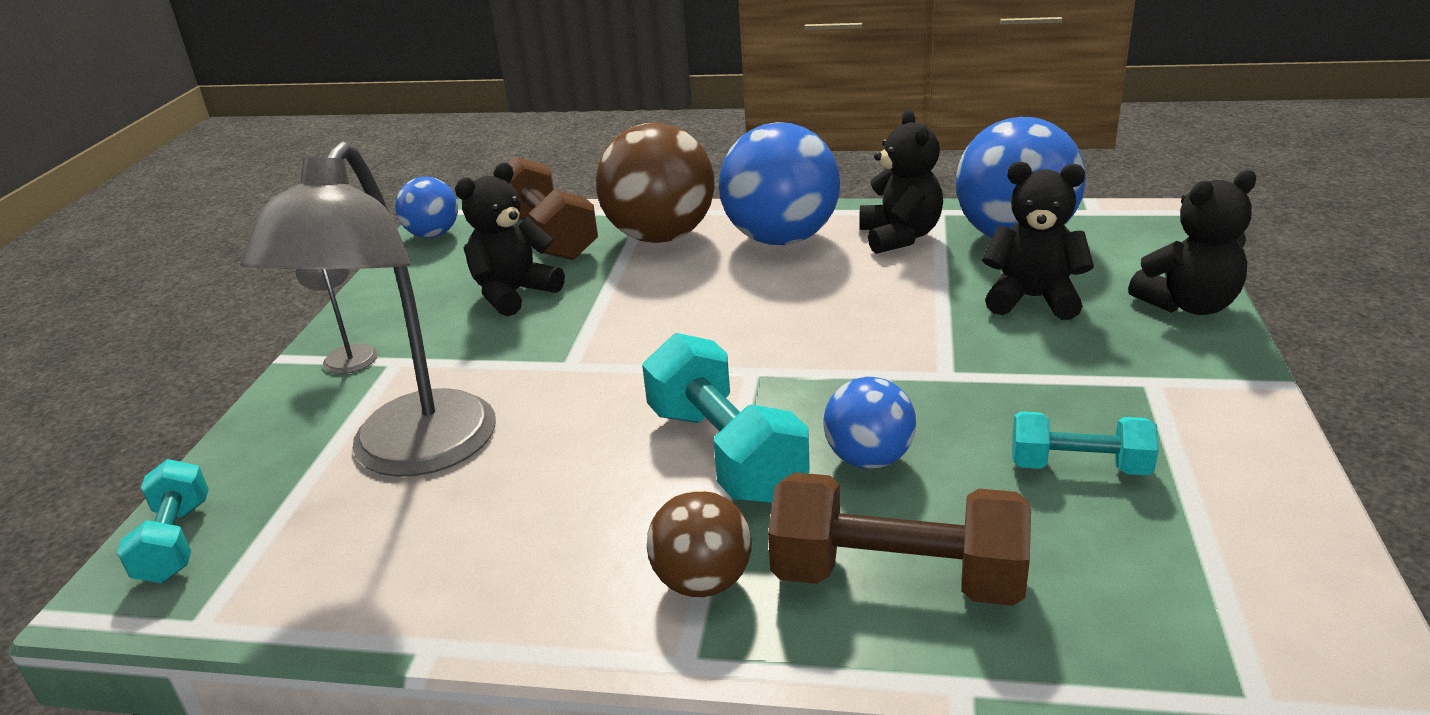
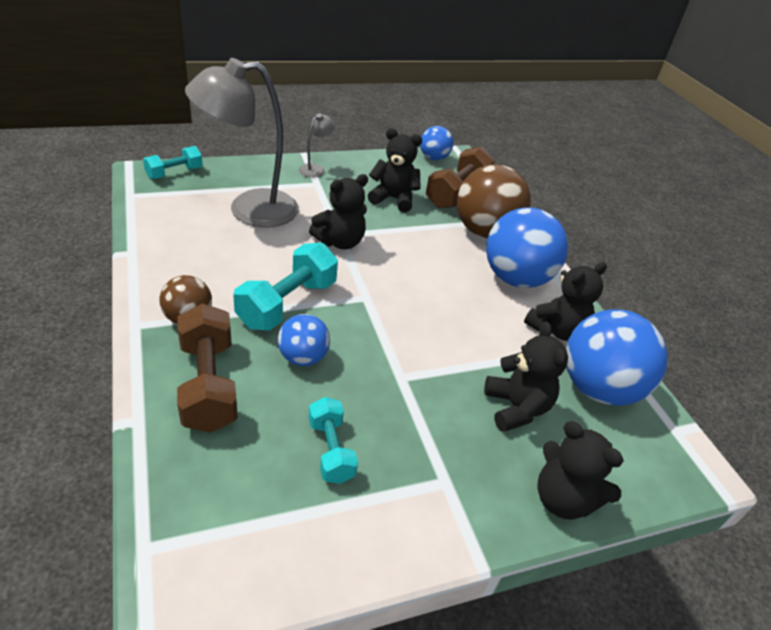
camera: 55 degrees right, 10 degrees up
none -> black teddy bear [309,174,368,249]

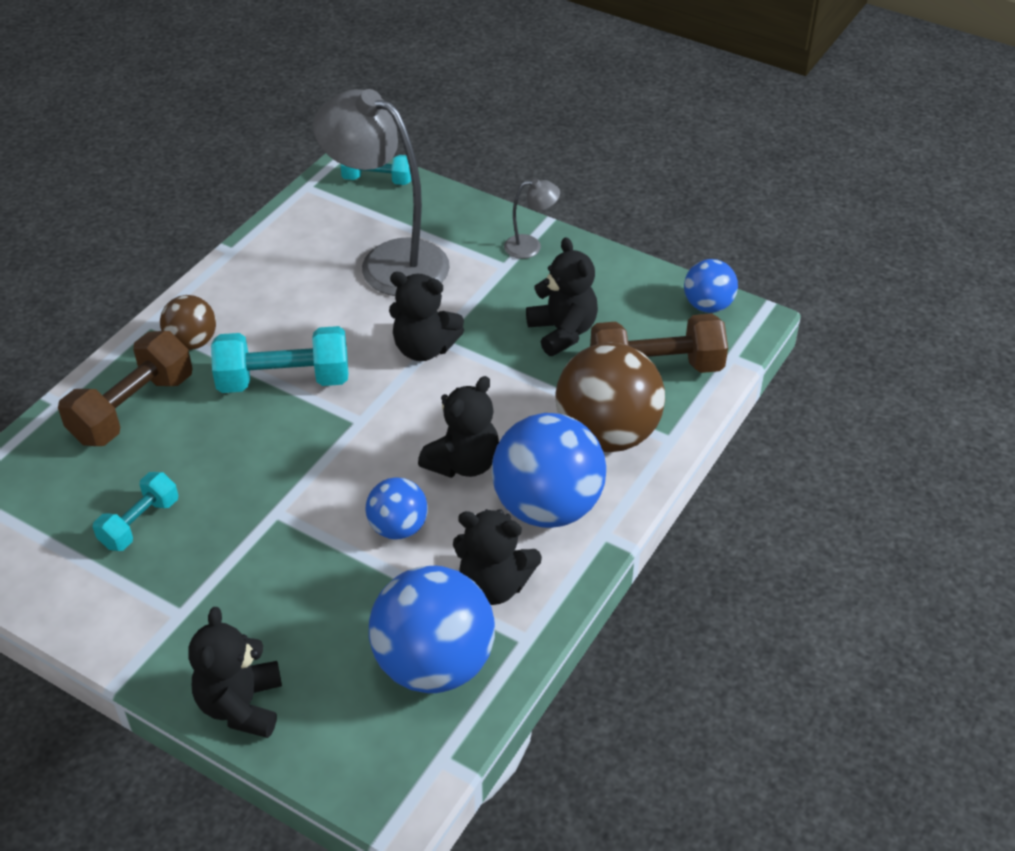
camera: 55 degrees right, 5 degrees up
blue ball [278,314,330,366] -> blue ball moved to [366,478,428,540]
black teddy bear [484,322,568,432] -> black teddy bear moved to [418,376,499,478]

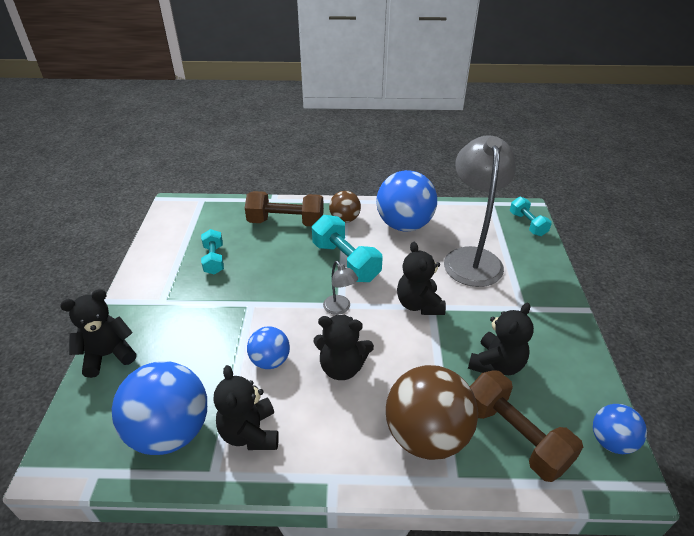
camera: 60 degrees right, 5 degrees down
turquoise dumbbell [93,472,178,551] -> turquoise dumbbell turned 75 degrees clockwise [201,229,224,275]
blue ball [491,413,606,528] -> blue ball moved to [376,170,437,231]
grey lamp [504,178,560,259] -> grey lamp moved to [323,261,358,315]

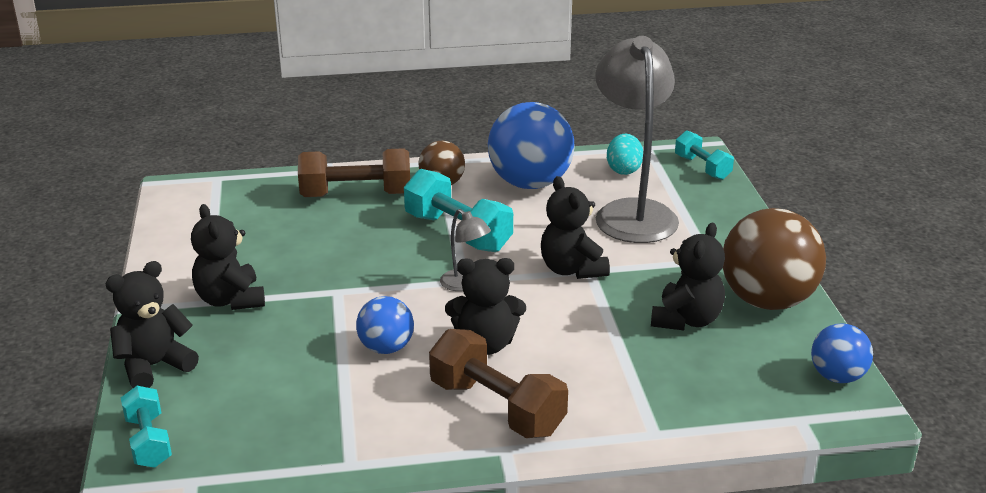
camera: 10 degrees left, 10 degrees down
blue ball [112,361,207,455] -> none
turquoise dumbbell [201,229,224,275] -> turquoise dumbbell moved to [121,386,172,468]
black teddy bear [214,365,279,450] -> black teddy bear moved to [191,204,265,310]
brown ball [386,365,478,460] -> brown ball moved to [723,208,826,310]
brown dumbbell [470,370,583,482] -> brown dumbbell moved to [429,329,568,438]
none -> turquoise egg [607,134,643,175]

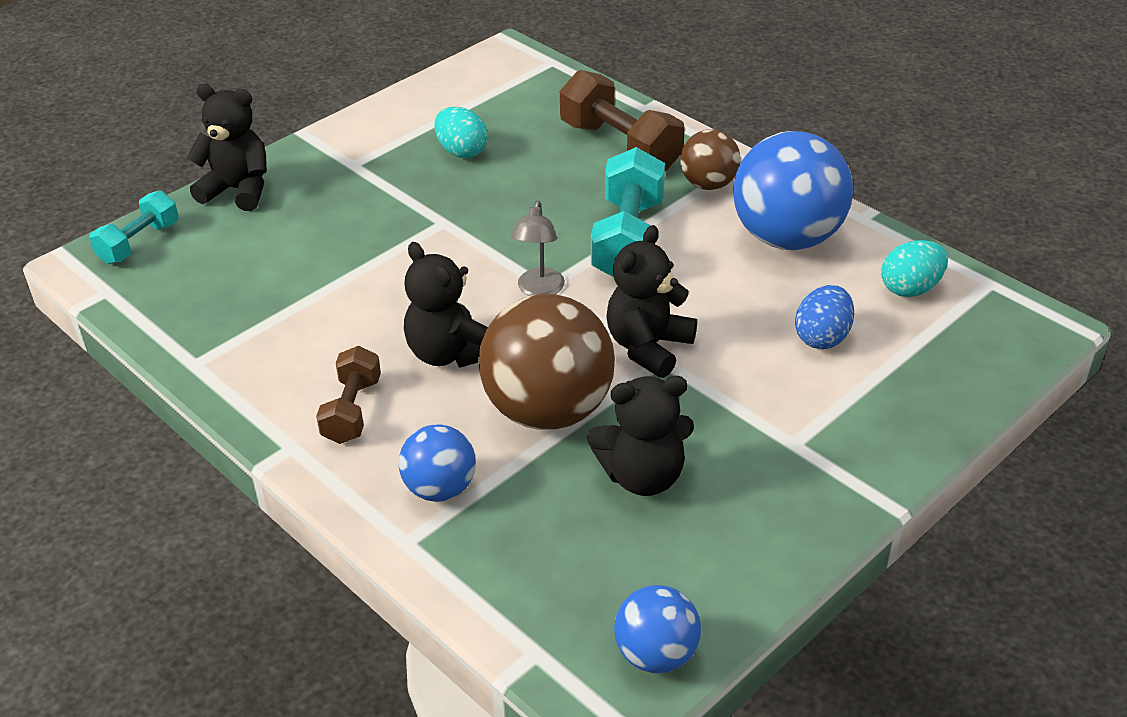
camera: 55 degrees right, 10 degrees up
black teddy bear [191,204,265,310] -> none
blue ball [356,296,414,354] -> blue ball moved to [399,424,476,502]
brown dumbbell [429,329,568,438] -> brown dumbbell [316,346,381,444], size x0.61
grey lamp [595,36,679,243] -> blue egg [795,285,854,349]
turquoise dumbbell [675,131,734,180] -> none
brown ball [723,208,826,310] -> brown ball moved to [478,294,615,430]
none -> turquoise egg [434,107,488,158]

